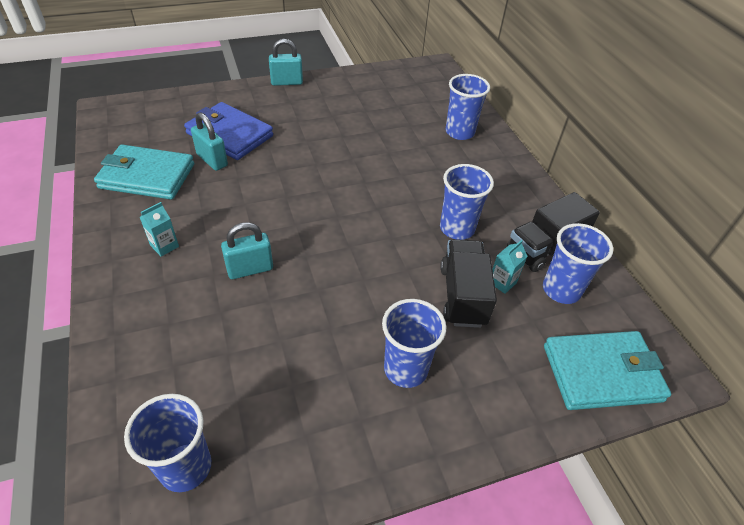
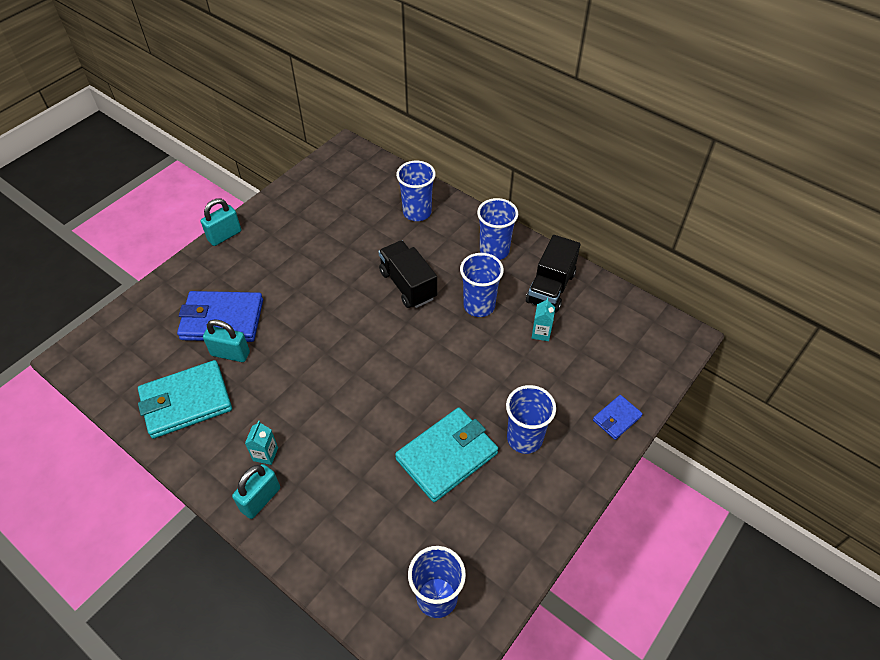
camera: 30 degrees left, 5 degrees up
turquoise padlock [221,222,273,279] -> turquoise padlock moved to [232,464,280,519]
black truck [440,239,497,328] -> black truck moved to [378,241,437,308]
blue cup [543,223,613,304] -> blue cup moved to [477,198,518,260]
turquoise wallet [544,331,671,410] -> turquoise wallet moved to [395,407,498,502]
none -> blue wallet [593,395,643,440]

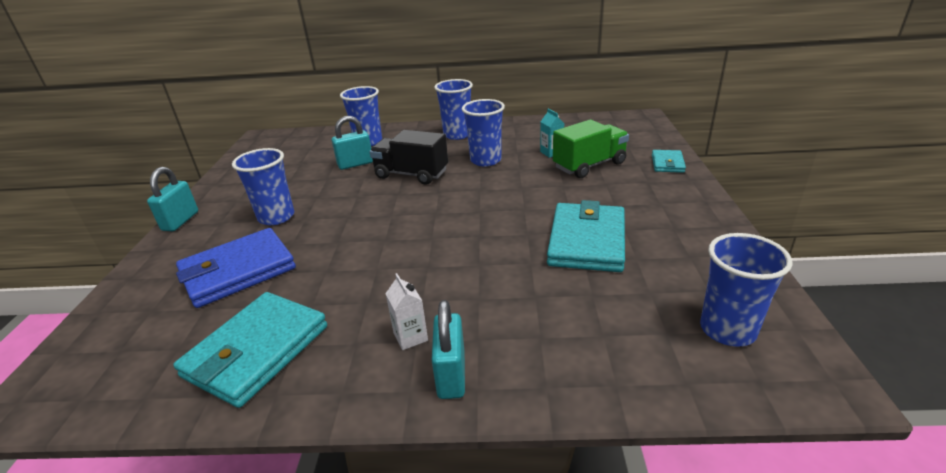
camera: 35 degrees left, 20 degrees down
turquoise padlock [203,319,250,362] -> turquoise padlock moved to [332,116,373,170]
turquoise carton [245,421,278,465] -> white carton [385,273,428,350]
blue cup [506,385,556,454] -> blue cup moved to [232,148,294,225]
black truck [526,235,581,312] -> none
blue wallet [593,395,643,440] -> turquoise wallet [652,150,686,173]
none -> green truck [553,120,629,178]

